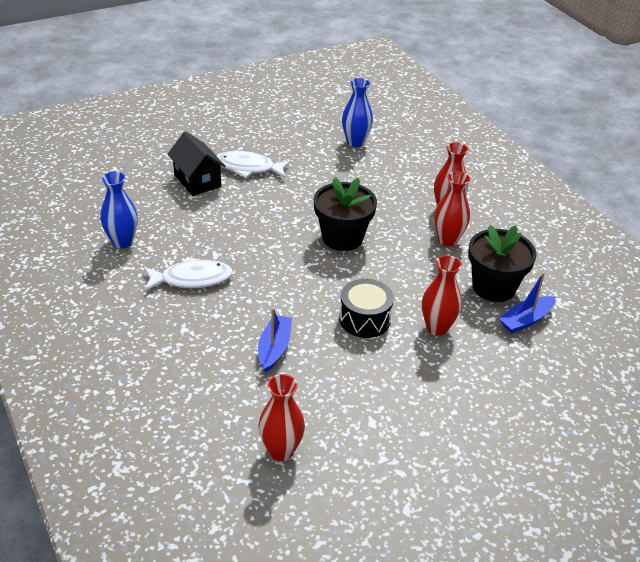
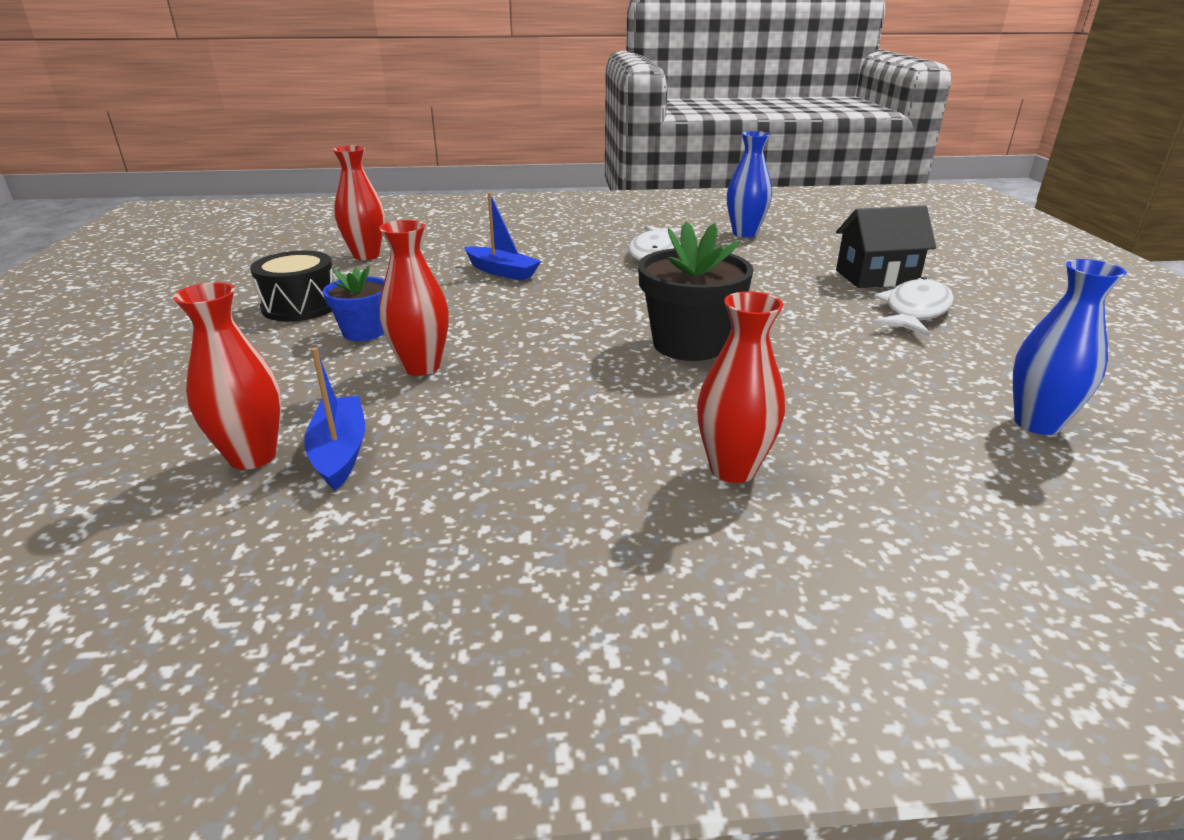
camera: 115 degrees right, 10 degrees down
black drum [339,279,394,338] -> black drum moved to [250,251,335,322]
red vase [434,171,470,247] -> red vase moved to [173,282,281,470]
black flower pot [468,225,537,302] -> none
none -> blue flower pot [323,265,385,341]

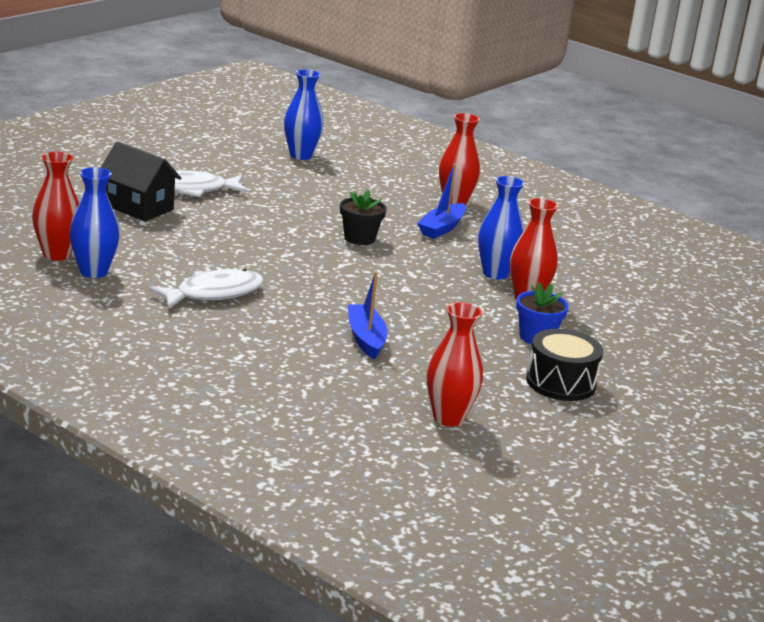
camera: 140 degrees left, 5 degrees down
red vase [173,282,281,470] -> red vase moved to [32,152,79,261]
blue boat [304,347,365,491] -> blue boat moved to [417,164,466,239]
black flower pot [638,221,754,361] -> black flower pot [340,189,387,245], size x0.60
none -> blue vase [478,176,524,280]

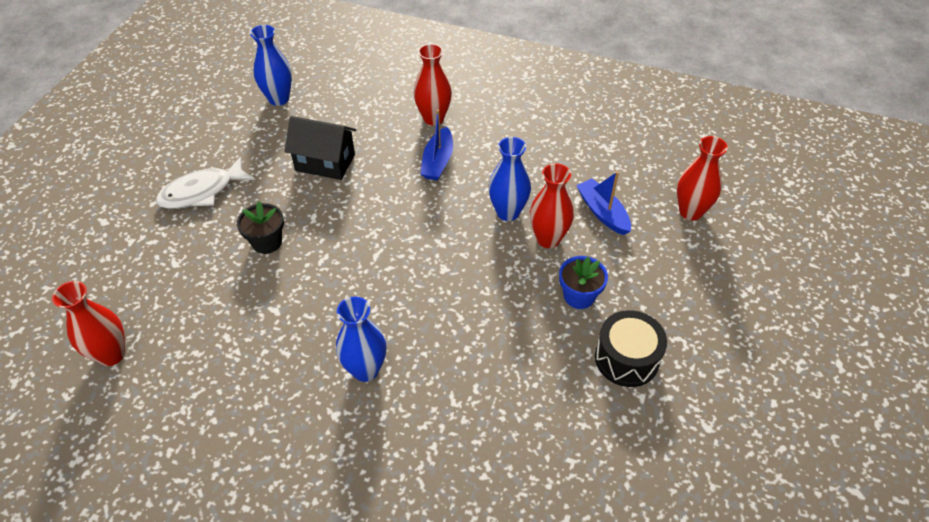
camera: 15 degrees left, 25 degrees up
blue vase [69,167,120,278] -> blue vase moved to [336,297,386,382]
black house [101,141,182,221] -> black house moved to [285,116,356,180]
white fish [148,269,264,309] -> none
black flower pot [340,189,387,245] -> black flower pot moved to [237,201,284,254]
blue boat [348,272,388,359] -> blue boat moved to [576,171,631,235]
red vase [427,302,483,427] -> red vase moved to [677,136,728,221]

